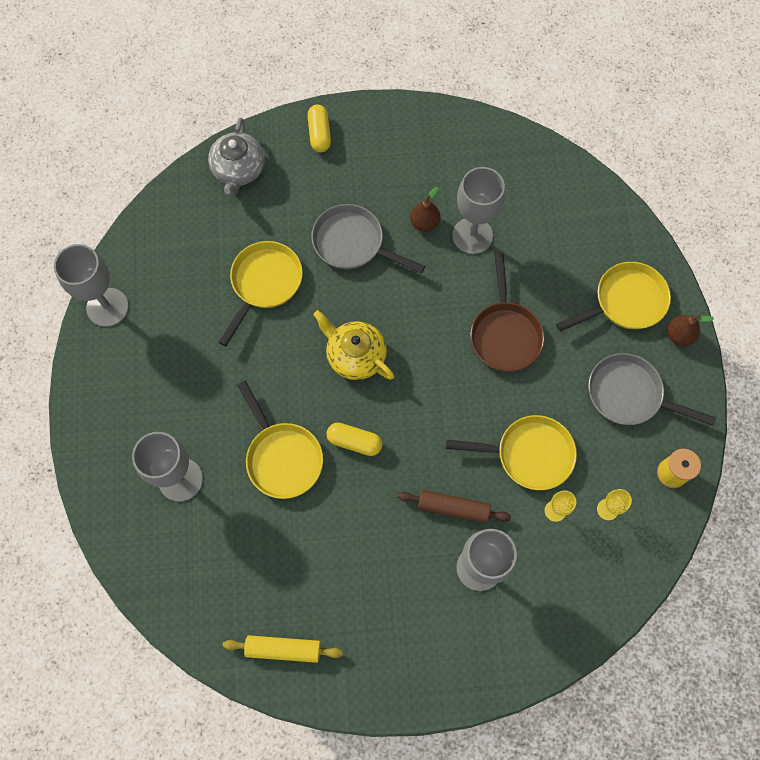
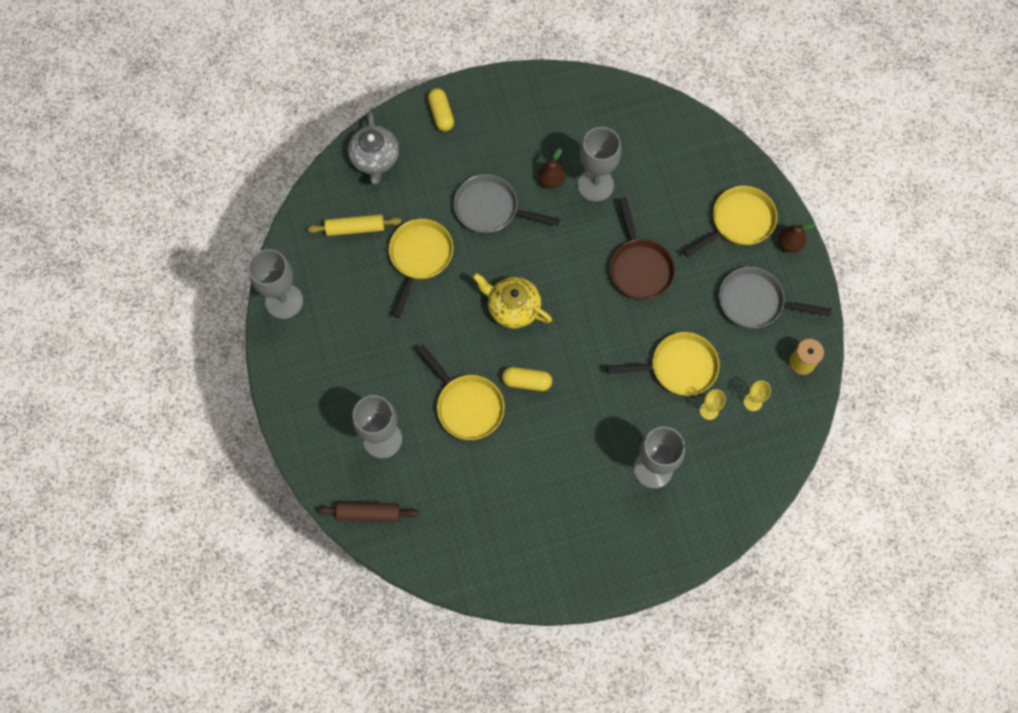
camera: 10 degrees left, 0 degrees up
yellow rolling pin [222,635,343,663] -> yellow rolling pin moved to [307,214,402,236]
brown rolling pin [398,490,511,523] -> brown rolling pin moved to [317,502,419,522]

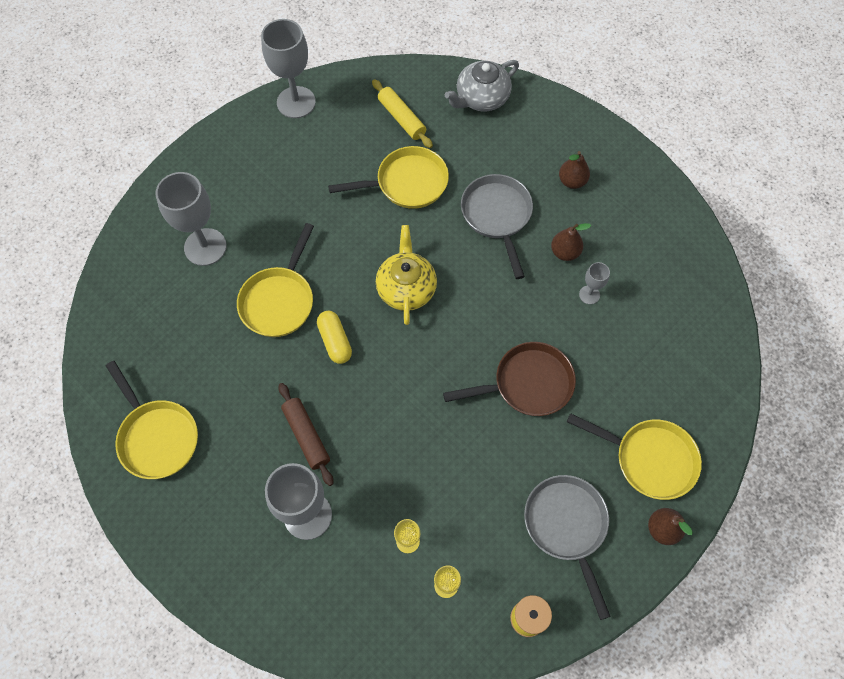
camera: 60 degrees right, 5 degrees down
brown rolling pin [317,502,419,522] -> brown rolling pin moved to [279,383,333,486]
yellow capsule [428,88,454,131] -> none
grey goblet [577,127,621,202] -> grey goblet [579,262,610,304], size x0.48
yellow pan [606,332,720,396] -> yellow pan moved to [106,361,198,479]
brown pan [610,197,675,300] -> brown pan turned 150 degrees counterclockwise [443,342,576,416]
none -> brown pear [559,151,590,189]

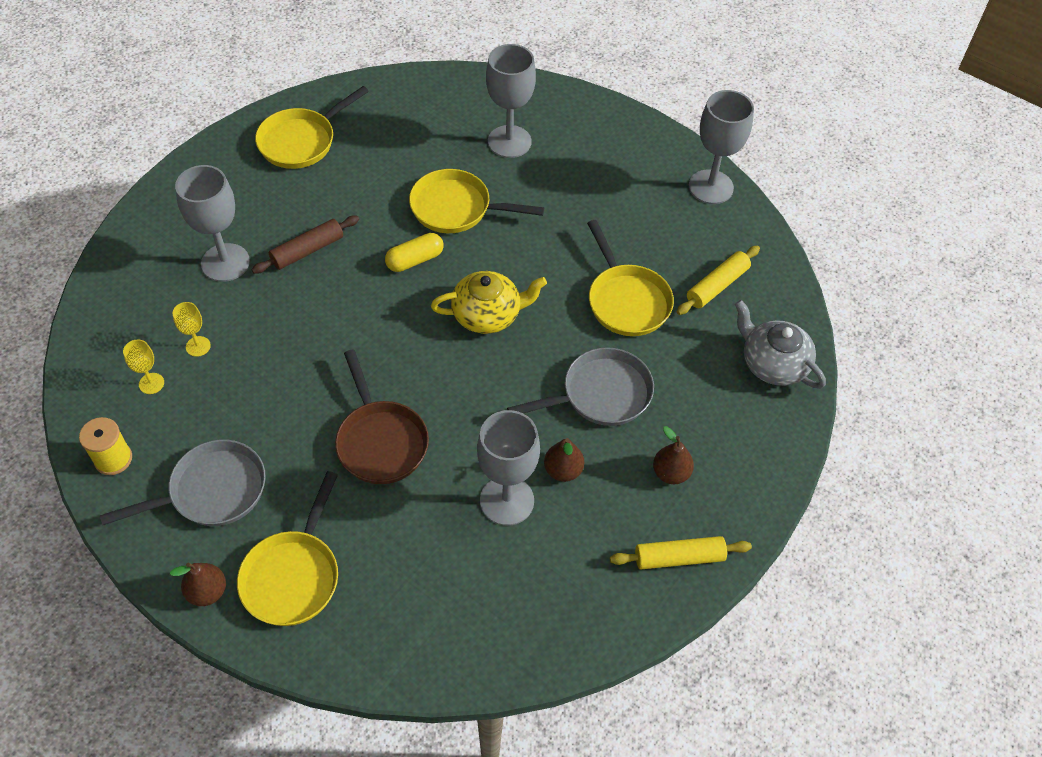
camera: 80 degrees right, 10 degrees down
grey goblet [579,262,610,304] -> grey goblet [477,410,540,526], size x2.07
none -> yellow rolling pin [610,536,752,570]

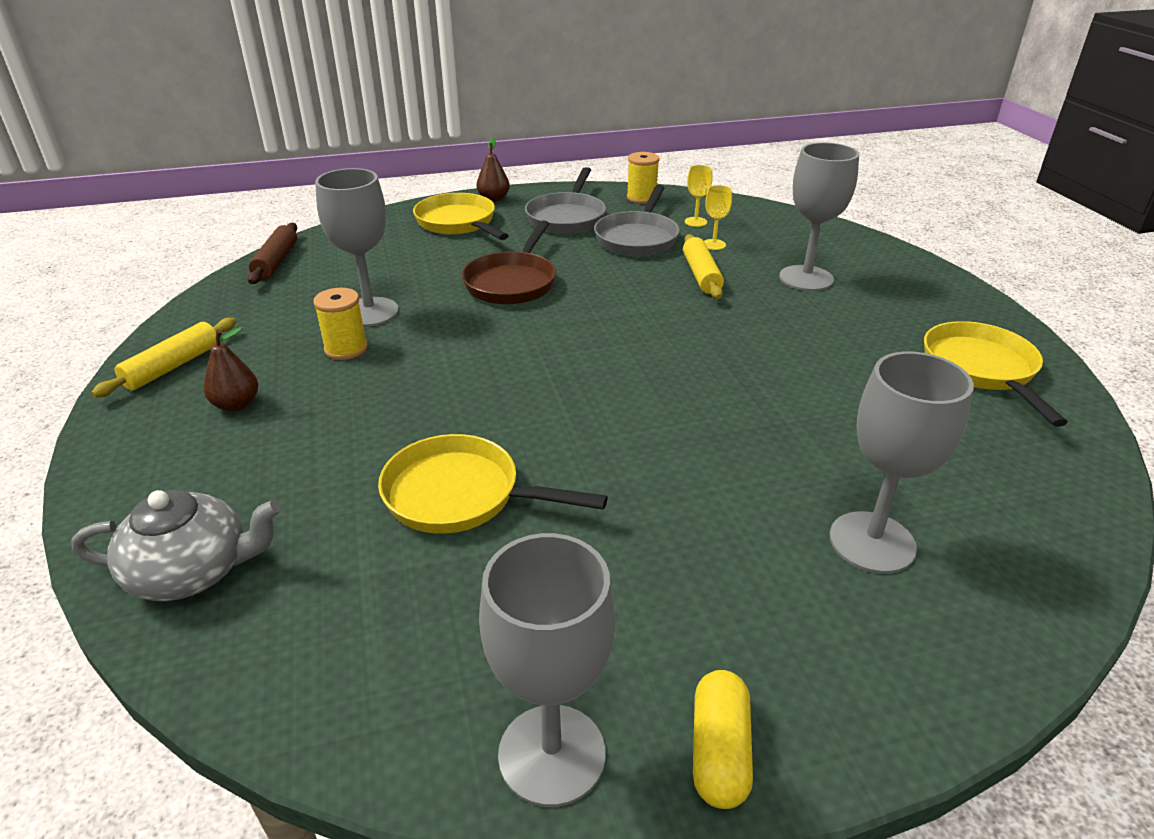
camera: 130 degrees right, 20 degrees down
brown rolling pin [252,216,359,274] -> brown rolling pin moved to [248,223,297,284]
brown pan [335,349,429,484] -> brown pan turned 90 degrees counterclockwise [462,220,556,305]
yellow capsule [385,233,444,272] -> yellow capsule moved to [693,670,753,809]
yellow pan [409,169,544,233] -> none
yellow teapot [431,271,547,334] -> none
grey pan [507,347,654,426] -> grey pan moved to [594,185,680,256]
brown pear [544,438,584,482] -> yellow spool [313,288,368,360]
yellow rolling pin [677,246,760,315] -> yellow rolling pin moved to [683,234,724,299]

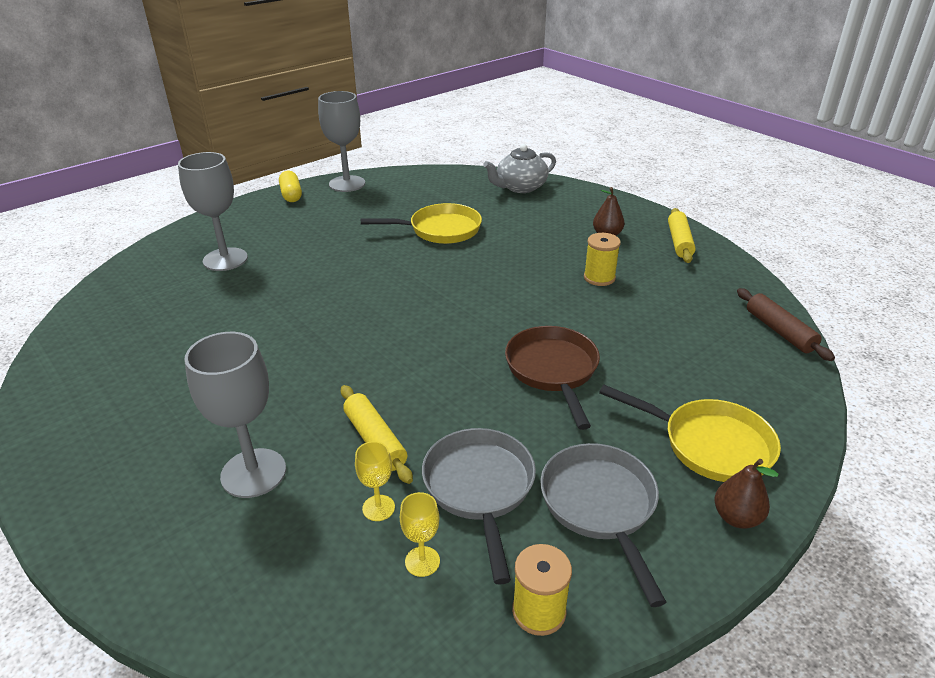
camera: 155 degrees right, 0 degrees up
grey goblet [315,168,399,327] -> none
yellow pan [924,321,1068,427] -> none

